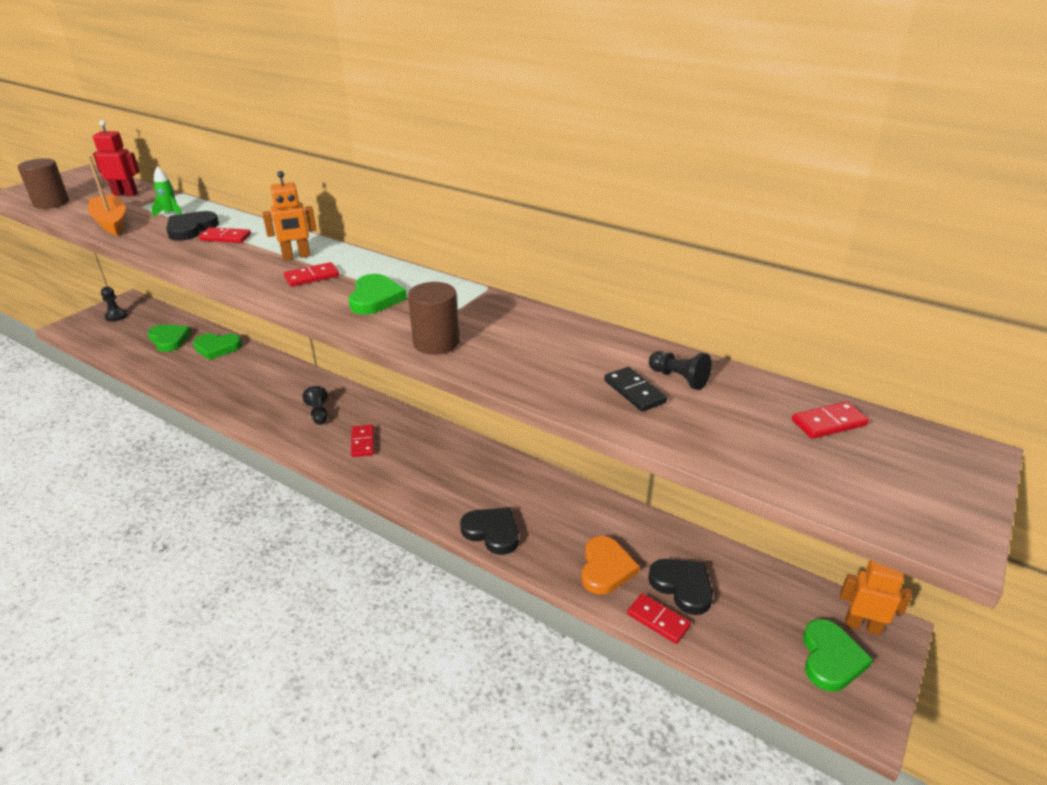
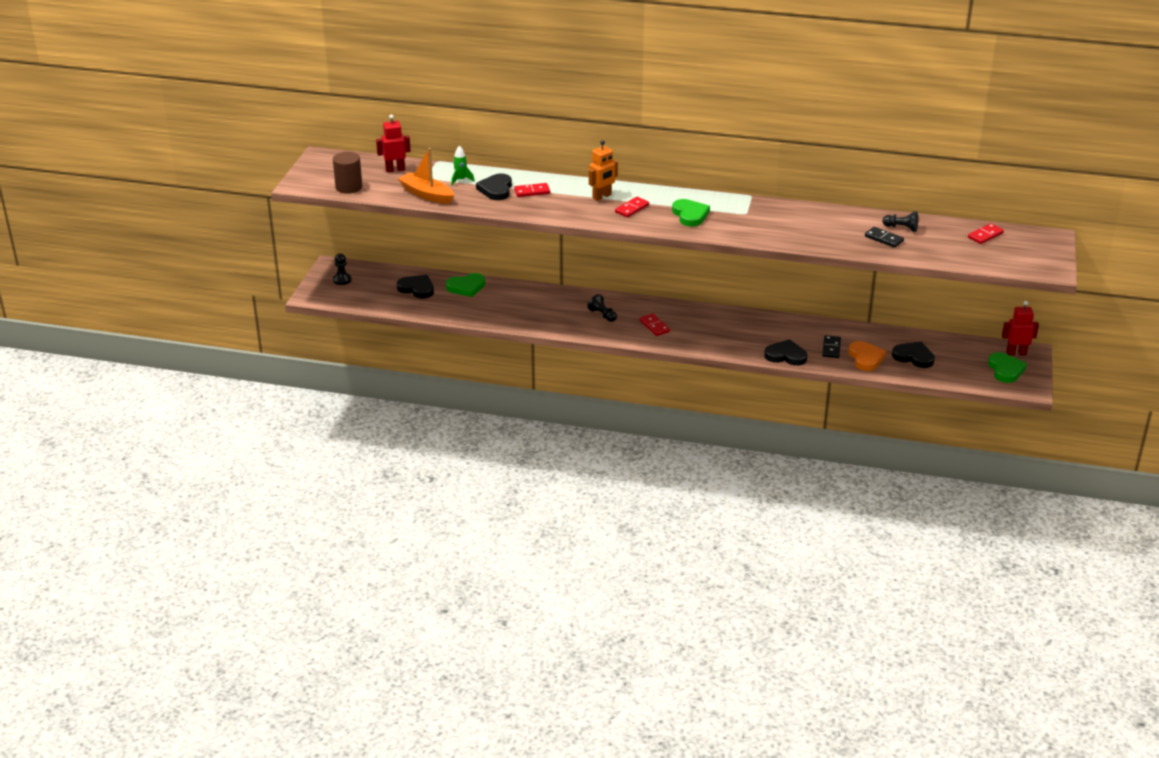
camera: 20 degrees left, 0 degrees up
green heart [148,324,191,352] -> black heart [397,275,434,299]
brown cylinder [408,282,459,355] -> none
red domino [627,593,691,644] -> none
orange robot [840,560,912,636] -> red robot [1002,301,1039,355]
none -> black domino [822,335,841,358]

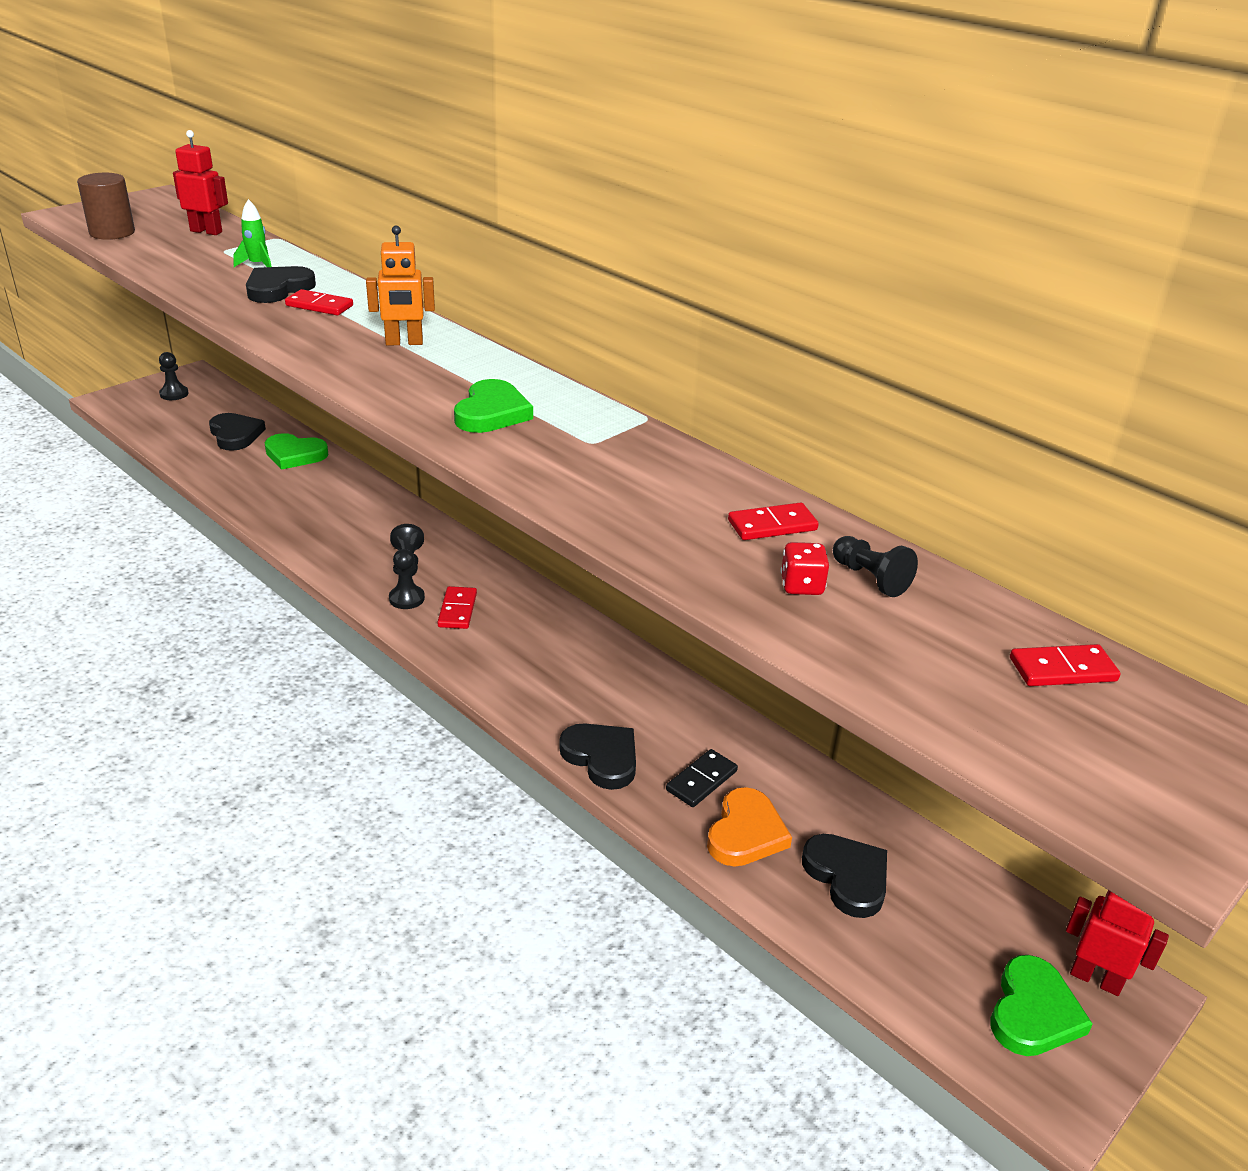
camera: 30 degrees right, 0 degrees up
orange boat [398,148,454,204] -> none
red domino [615,197,649,217] -> red domino moved to [728,502,819,540]
black domino [865,227,904,248] -> red dice [781,542,829,595]
none -> black pawn [389,549,425,609]

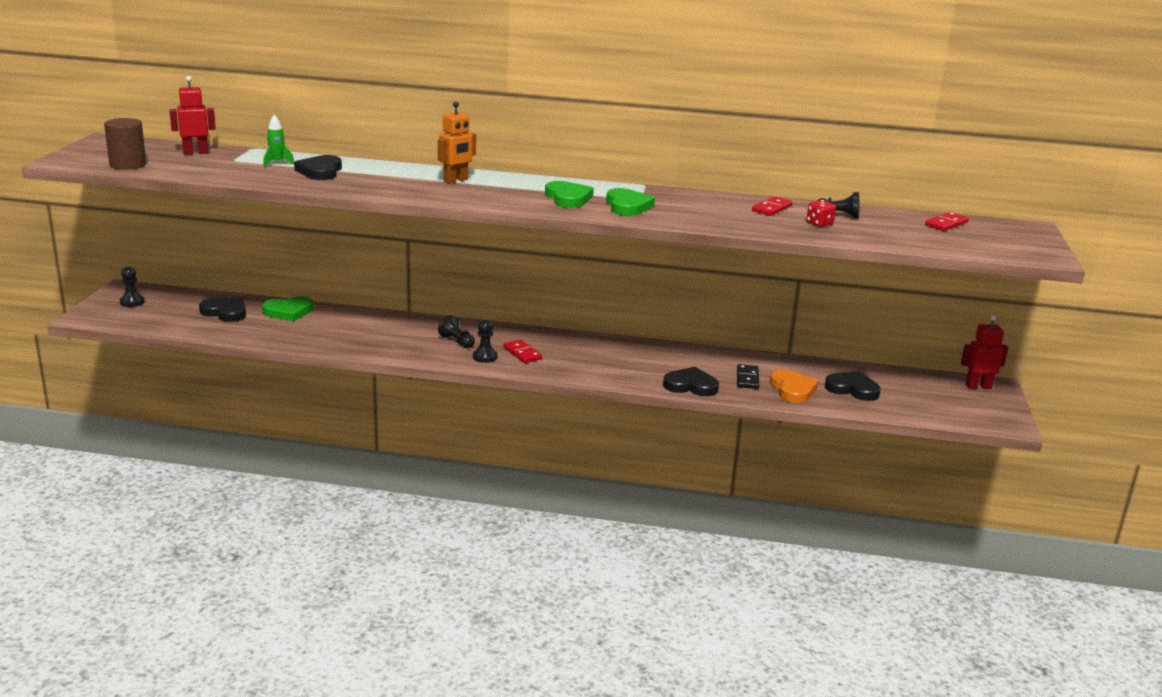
camera: 35 degrees left, 10 degrees down
red domino [285,289,353,315] -> none
green heart [990,955,1093,1056] -> green heart moved to [606,188,655,216]

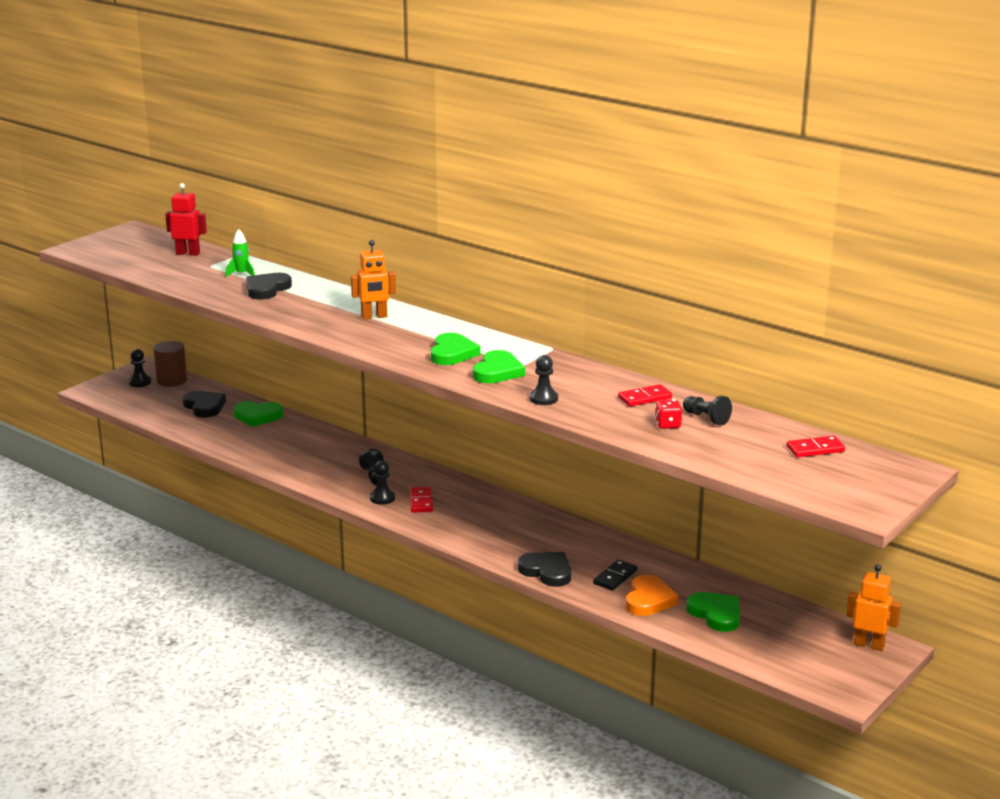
camera: 30 degrees right, 0 degrees up
brown cylinder [104,118,146,170] -> brown cylinder moved to [153,341,187,387]
black heart [825,371,881,401] -> green heart [686,592,740,632]
red robot [961,315,1008,389] -> orange robot [846,564,901,651]
none -> black pawn [530,355,558,405]

